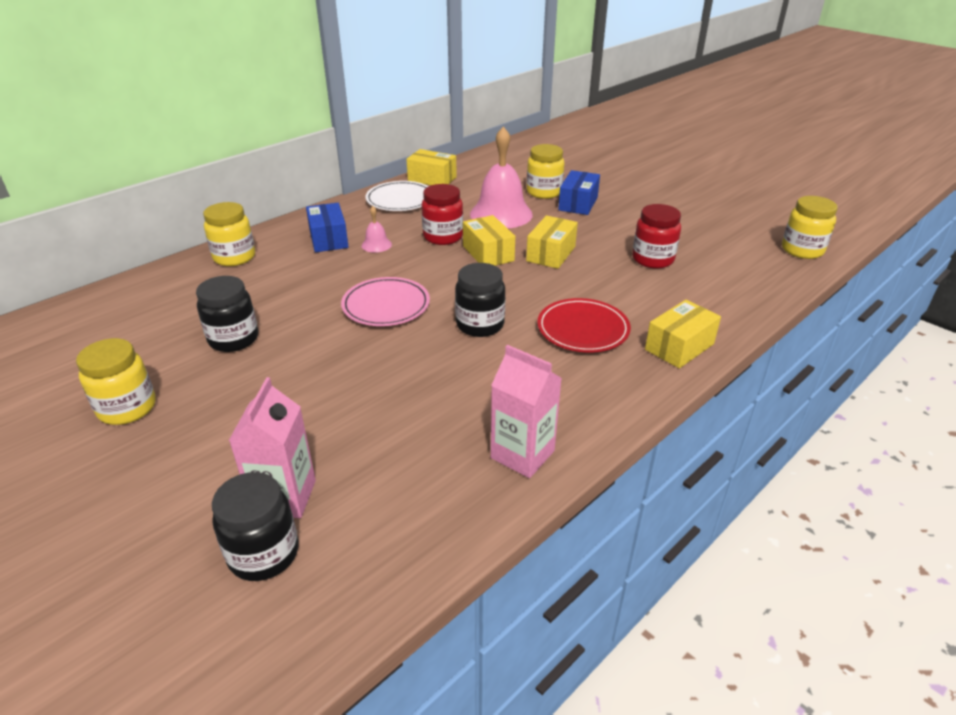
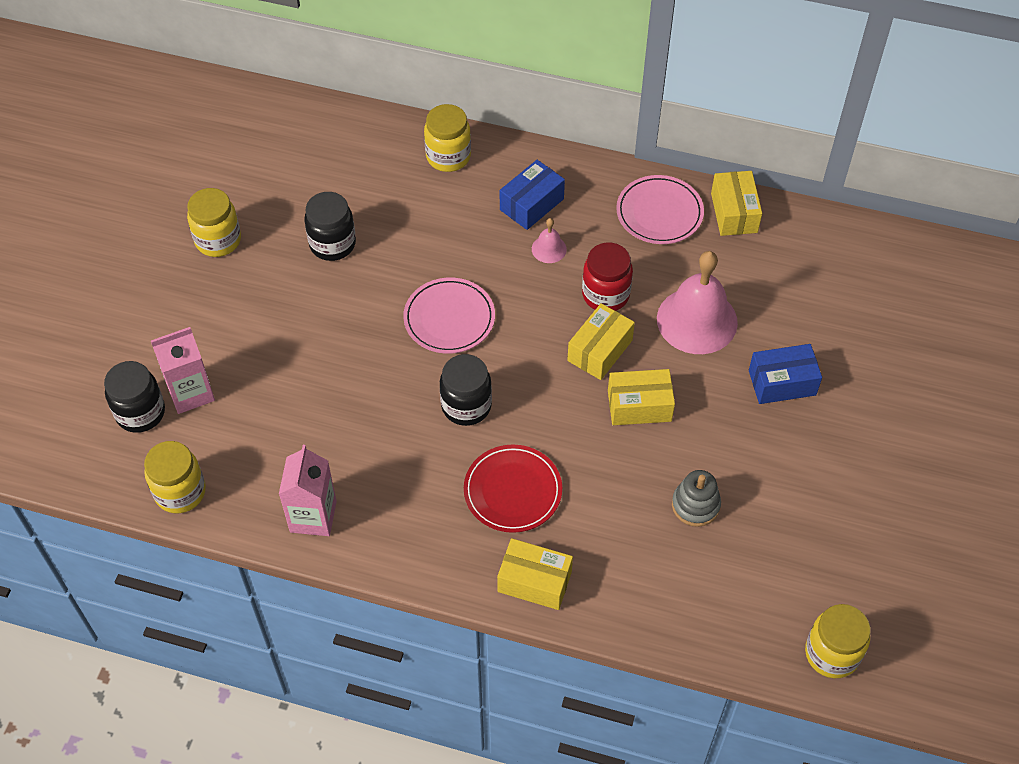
camera: 60 degrees right, 20 degrees up
white plate [365,181,429,211] -> pink plate [616,175,704,244]
yellow jar [527,144,564,199] -> yellow jar moved to [144,441,206,513]
red jar [632,204,681,269] -> grey stacking toy [672,470,721,527]

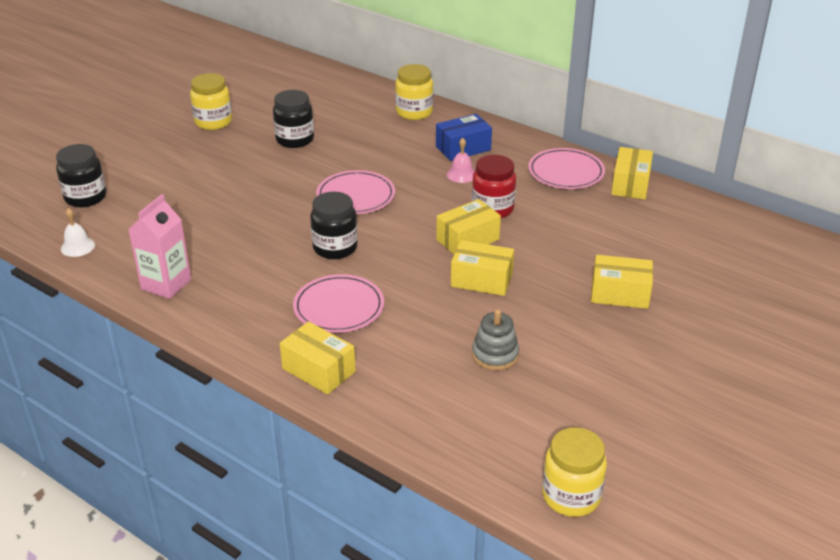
camera: 20 degrees right, 20 degrees down
yellow jar [144,441,206,513] -> white bell [61,208,95,257]
pink carton [151,327,215,414] -> none
red plate [464,445,562,533] -> pink plate [293,274,384,333]
pink bell [657,251,738,354] -> none
blue box [749,344,822,404] -> yellow box [591,255,653,309]

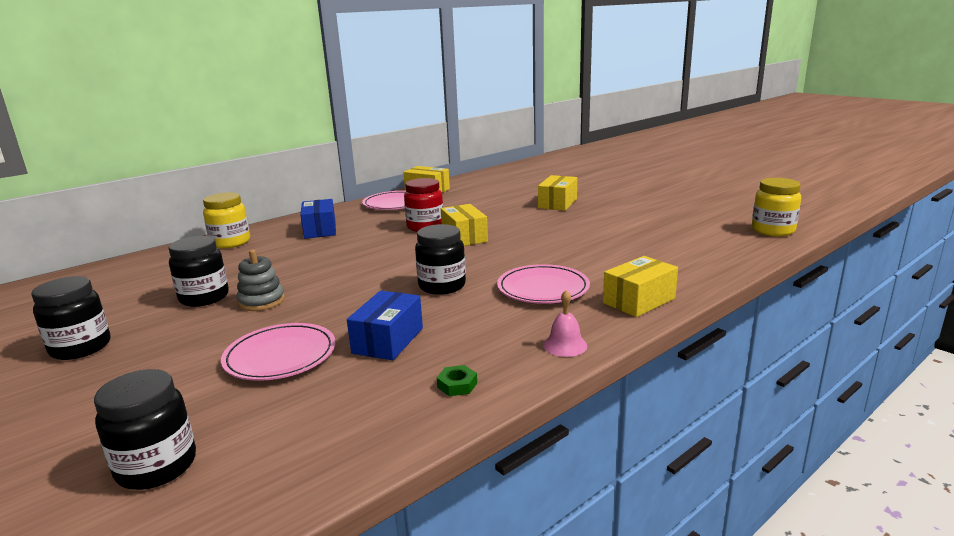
camera: 75 degrees left, 15 degrees down
white bell [61,208,95,257] -> none
pink carton [128,194,191,299] -> green nut [437,365,477,396]
yellow jar [190,73,232,130] -> black jar [31,276,111,360]
pink plate [316,170,395,214] -> pink plate moved to [221,323,335,381]
pink bell [447,138,474,183] -> pink bell moved to [543,290,587,357]
yellow box [451,240,514,296] -> none
grey stacking toy [472,309,519,371] -> grey stacking toy moved to [236,250,285,311]
none -> blue box [347,291,423,360]

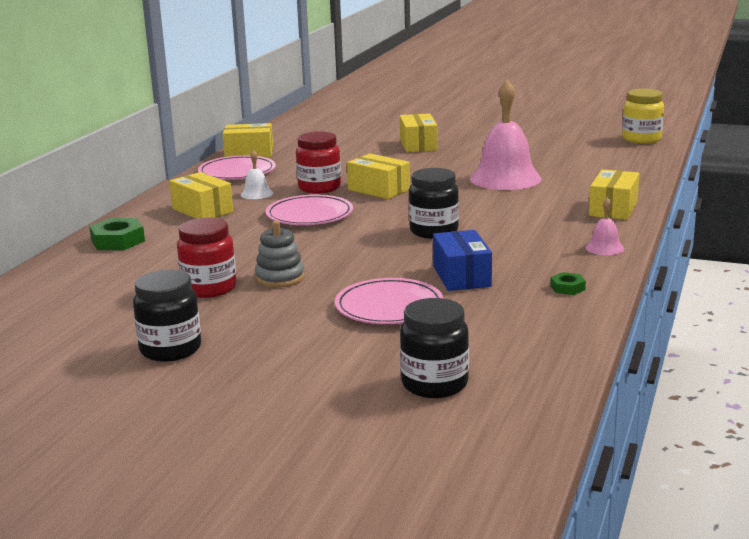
camera: 30 degrees left, 0 degrees up
black jar [168,236,229,307] -> red jar [177,218,236,298]
yellow jar [203,192,250,249] -> green nut [89,218,145,250]
blue box [300,199,336,239] -> yellow box [170,172,233,219]
pink plate [497,264,590,304] -> pink plate moved to [266,195,353,225]
none -> white bell [241,150,273,199]
none -> pink bell [470,80,541,190]

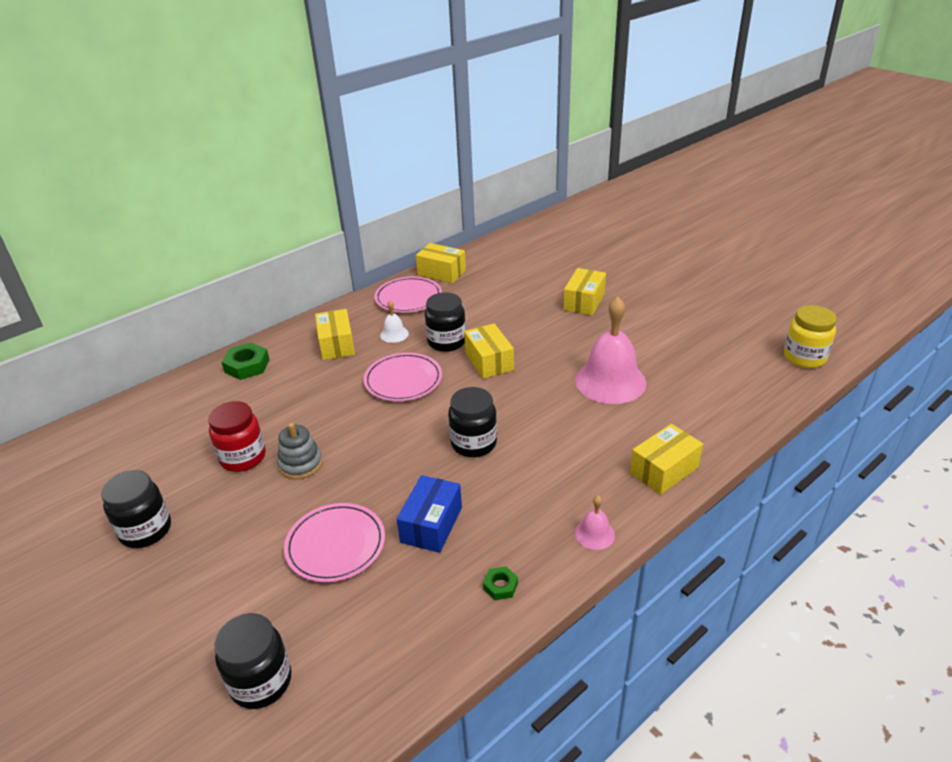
camera: 30 degrees right, 15 degrees up
red jar [296,131,341,194] -> black jar [425,292,466,352]

